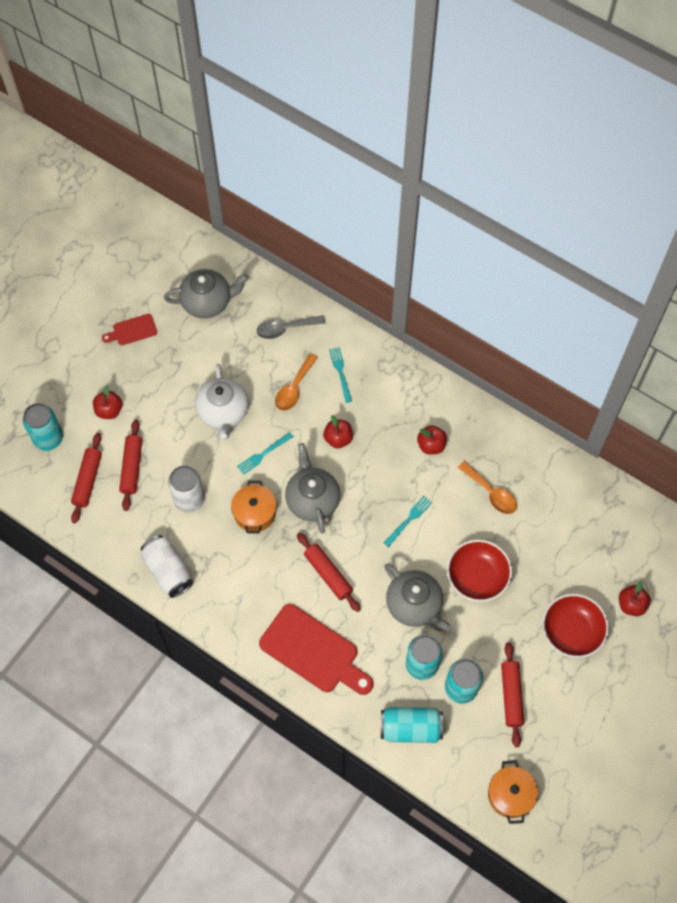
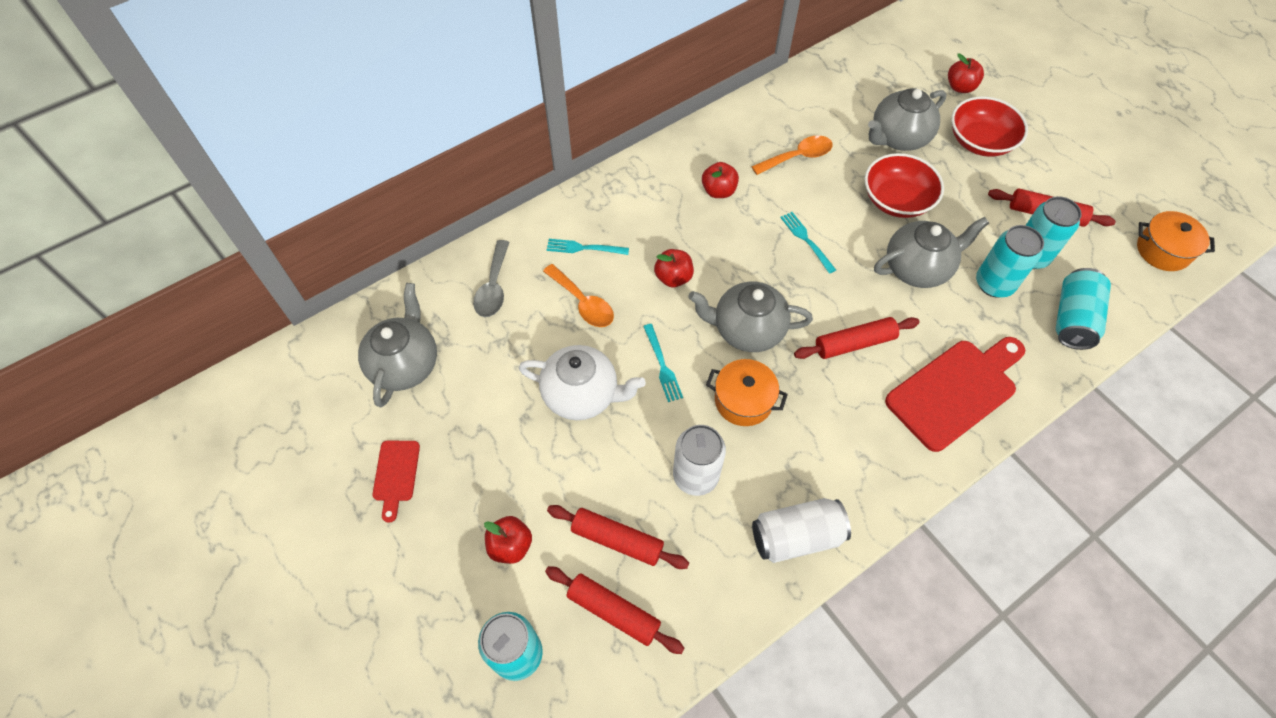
camera: 70 degrees left, 5 degrees down
none -> grey teapot [868,88,946,151]

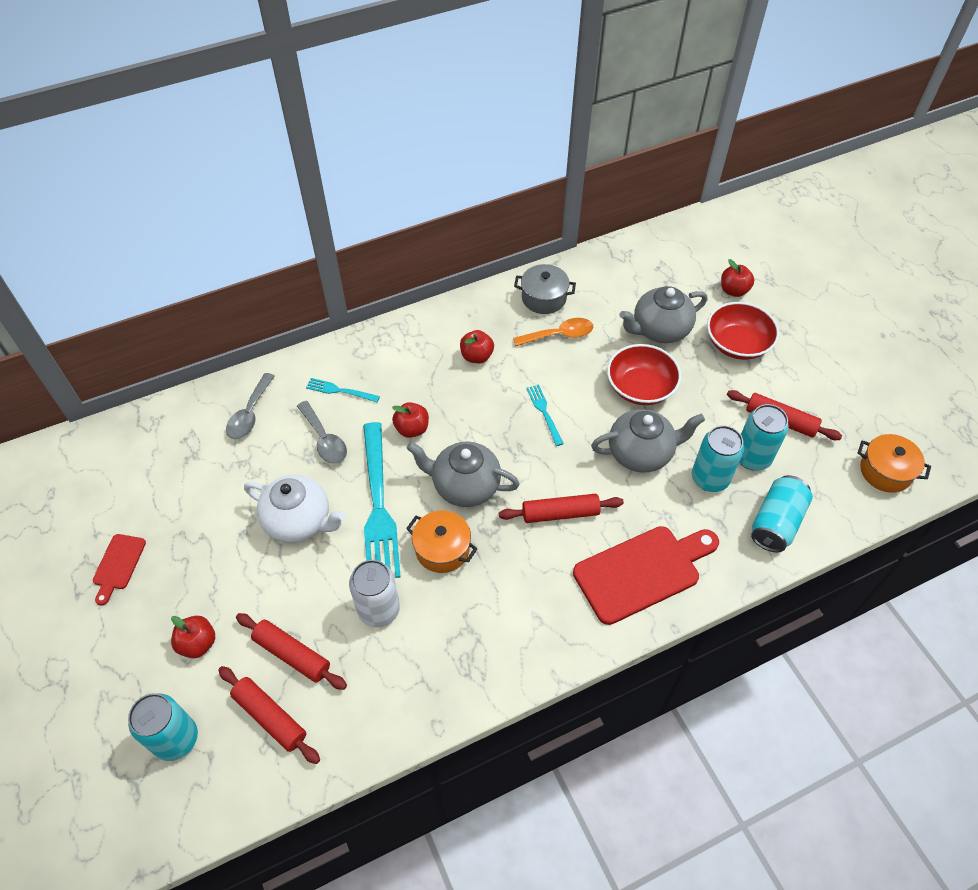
camera: 10 degrees right, 5 degrees down
grey teapot [358,283,437,407] -> none
orange spoon [543,264,614,327] -> grey spoon [297,401,347,464]
turquoise fork [643,324,683,402] -> turquoise fork [363,422,401,578], size x2.19
white can [752,498,851,563] -> none
none -> grey pot [514,264,576,314]

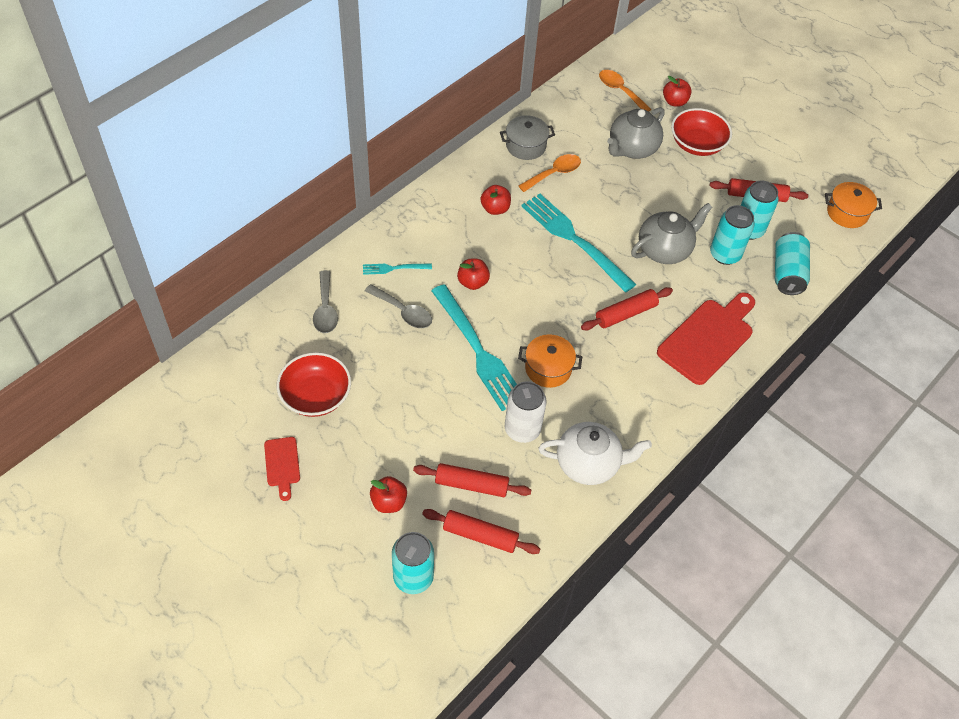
camera: 25 degrees left, 0 degrees up
white teapot [244,475,345,543] -> white teapot moved to [538,422,652,485]
grey teapot [407,441,519,507] -> none
turquoise fork [526,384,564,446] -> turquoise fork [521,194,636,292], size x2.19
red bowl [607,344,682,405] -> red bowl moved to [277,352,351,417]
none -> orange spoon [599,70,651,111]

